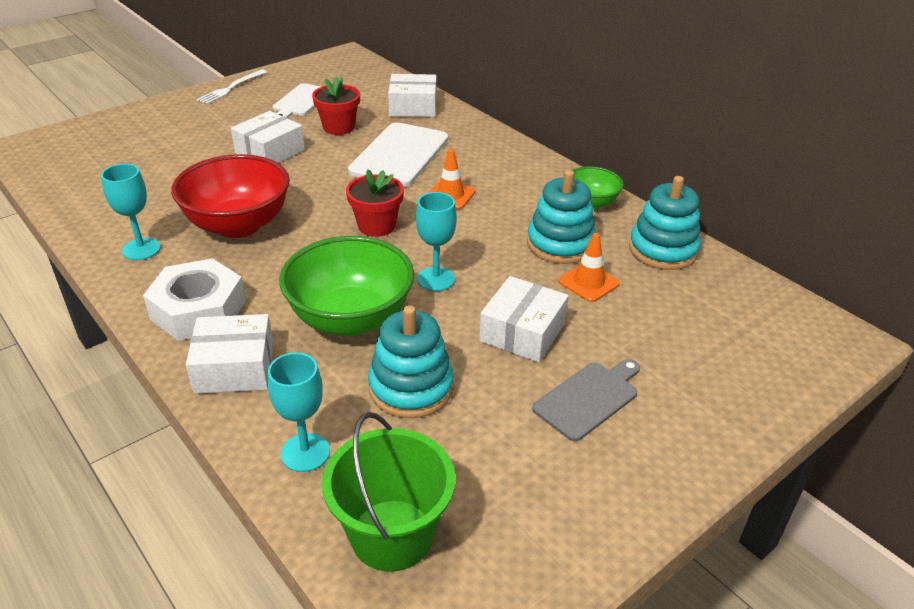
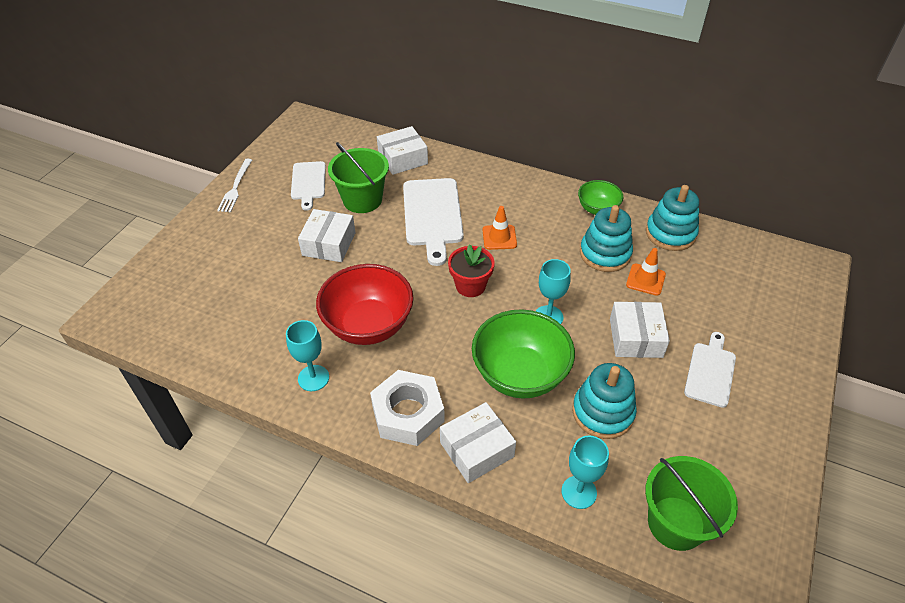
camera: 25 degrees left, 10 degrees up
red flower pot [312,76,360,135] -> green bucket [328,142,389,213]
grey cutting board [532,359,640,441] -> white cutting board [684,332,736,408]

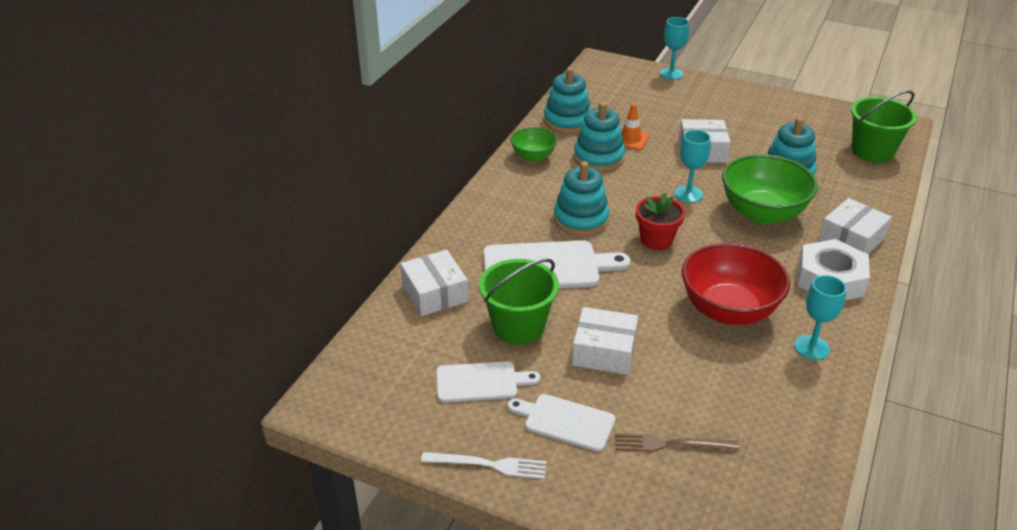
camera: 90 degrees left, 10 degrees down
white box [440,402,516,483] -> white box turned 75 degrees clockwise [819,198,892,254]
orange traffic cone [483,206,517,250] -> turquoise stacking toy [554,161,610,236]
turquoise goblet [562,435,609,509] -> turquoise goblet moved to [660,17,689,80]
white cutting board [684,332,736,408] -> white cutting board moved to [507,394,615,452]
none -> brown fork [615,433,739,452]

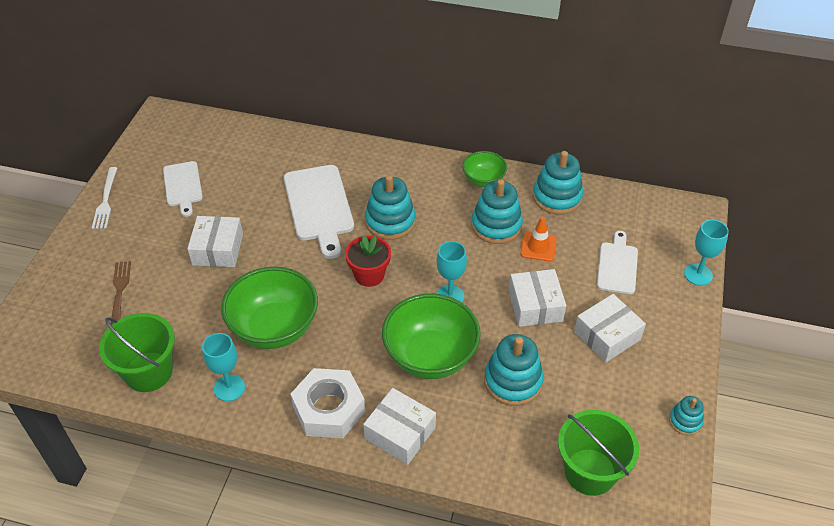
camera: 80 degrees right, 10 degrees up
white box [400,250,468,316] -> white box moved to [574,294,646,363]
green bucket [479,259,559,345] -> green bucket moved to [99,313,175,392]
white cutting board [507,394,615,452] -> white cutting board moved to [597,231,638,294]
red bowl [682,243,790,325] -> green bowl [221,267,318,349]
none -> turquoise stacking toy [669,396,704,435]

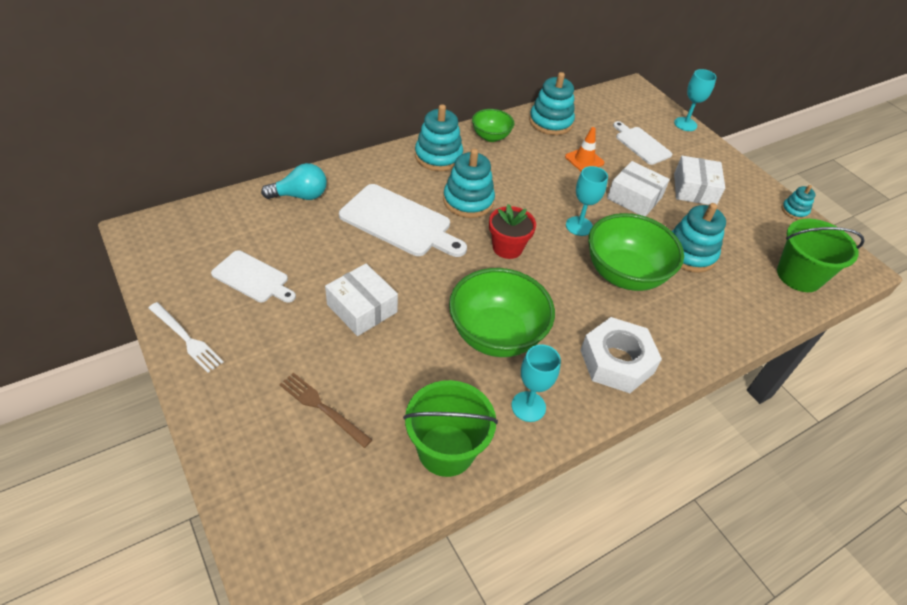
camera: 50 degrees left, 0 degrees up
white box [363,388,436,465] -> none
turquoise stacking toy [471,179,523,244] -> turquoise stacking toy moved to [415,104,463,171]
none -> turquoise light bulb [261,163,327,200]

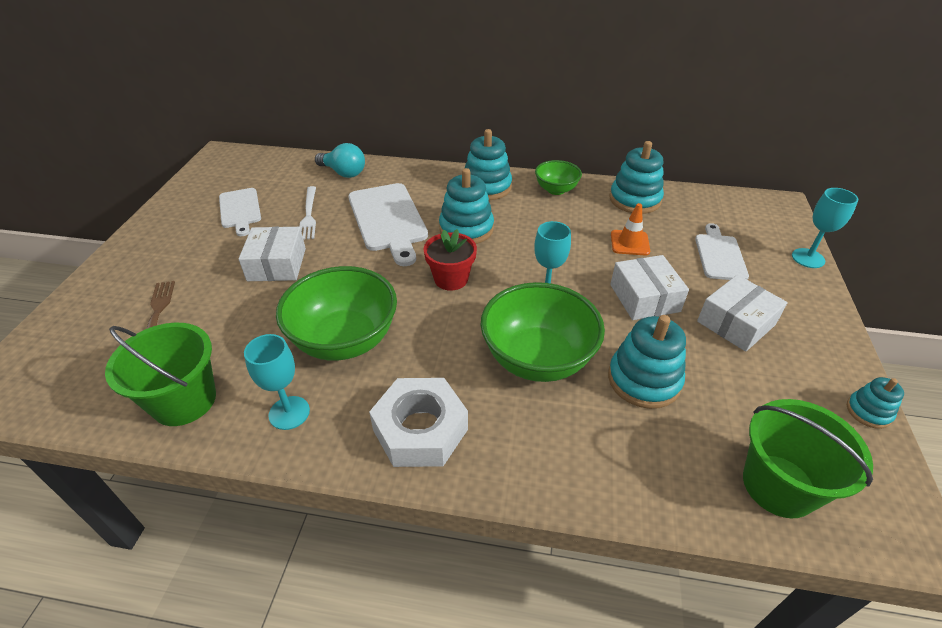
camera: 45 degrees right, 5 degrees down
white fork [148,302,224,373] -> white fork moved to [299,186,316,240]

